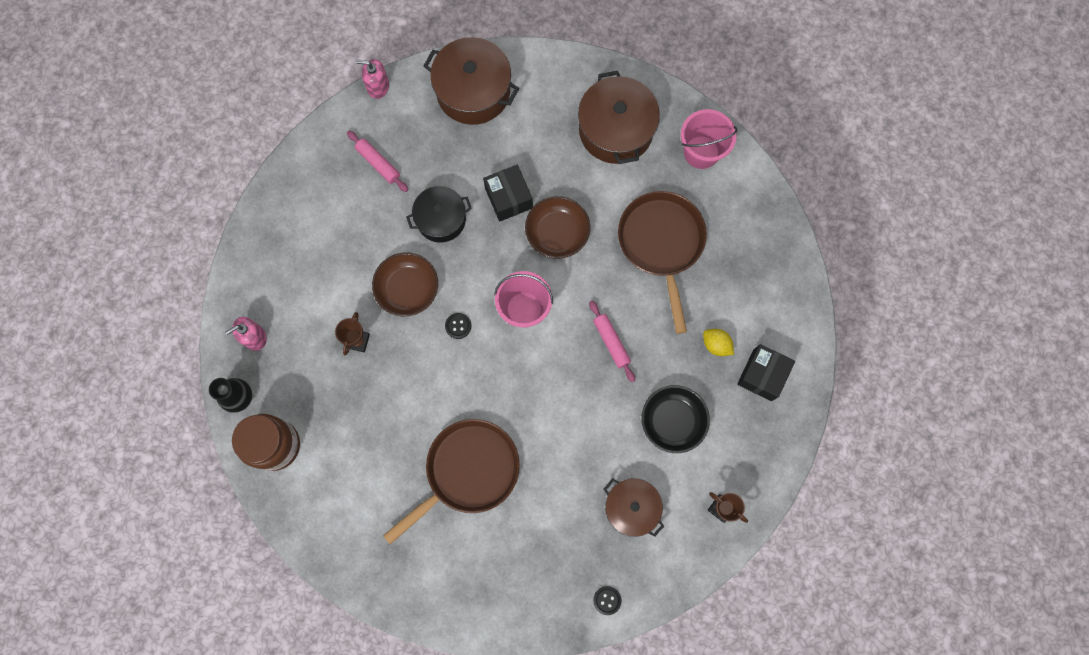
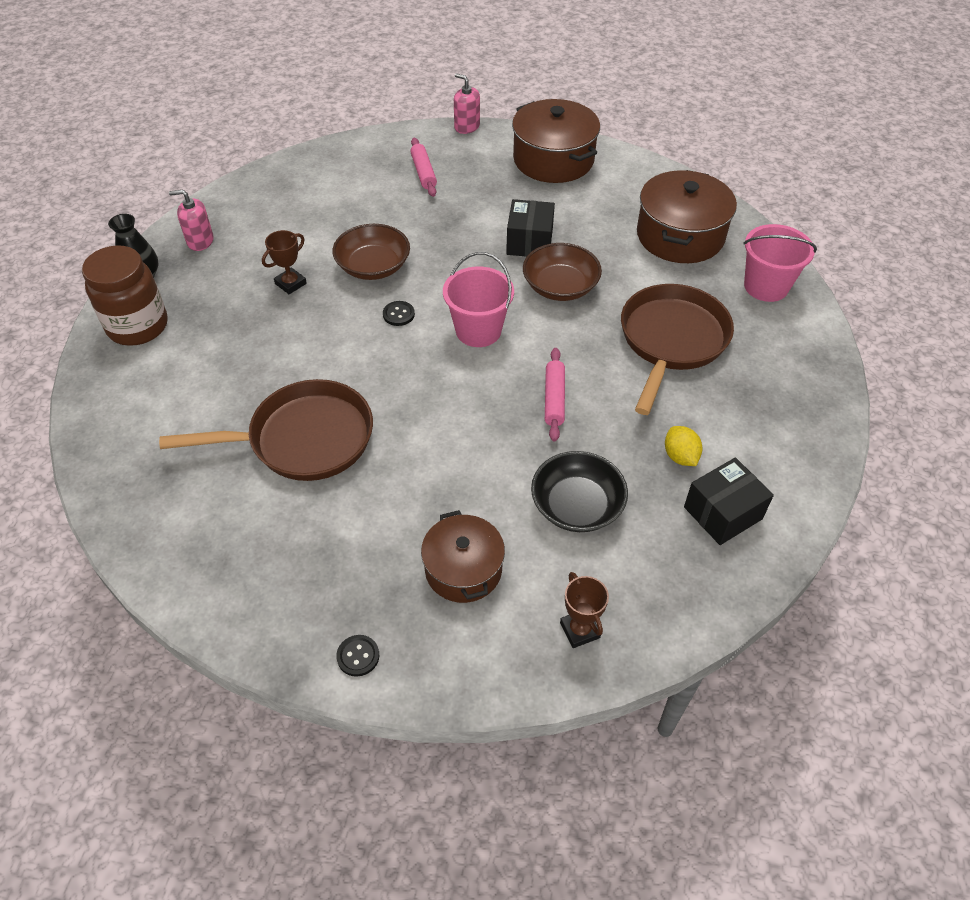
camera: 30 degrees right, 25 degrees down
black pot [406,186,472,243] -> none

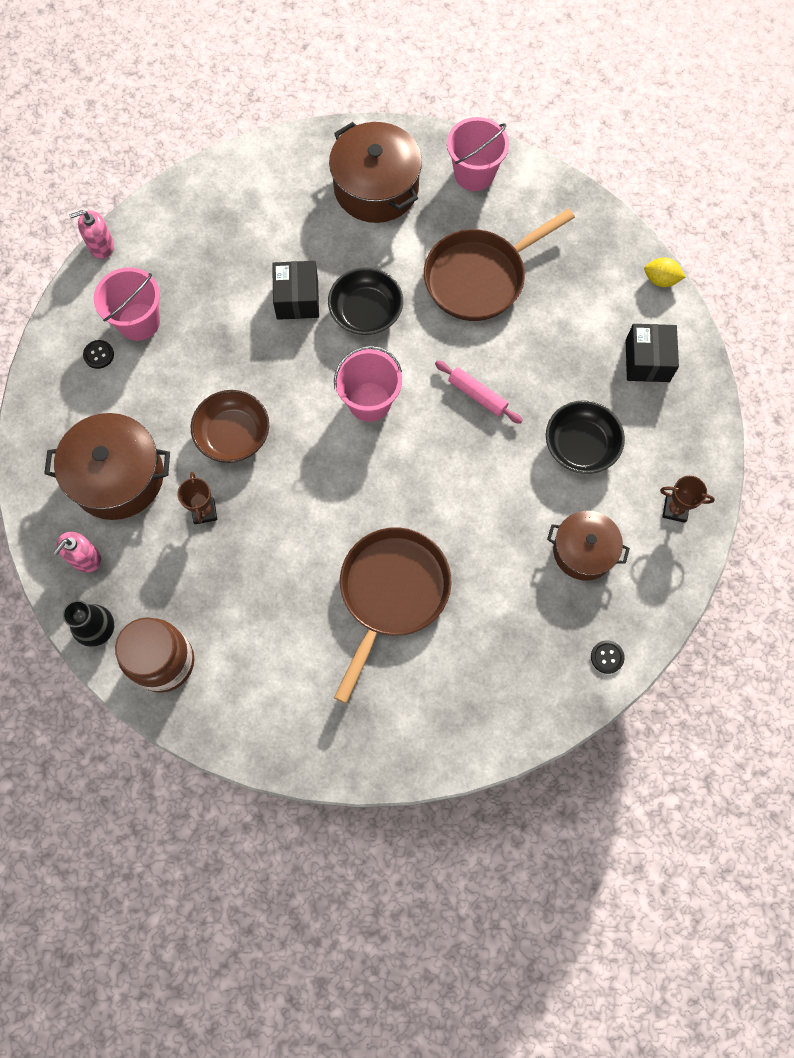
camera: 55 degrees left, 20 degrees up
black button [383,301,415,326] -> black button moved to [83,340,114,369]
pink rolling pin [410,138,437,197] -> pink bucket [94,267,160,341]
black box [506,199,555,257] -> black box turned 45 degrees clockwise [272,261,319,320]
brown pot [512,99,600,183] -> brown pot moved to [44,413,170,520]
brown bowl [523,243,602,301] -> black bowl [328,268,403,335]
brown pan [621,284,734,415] -> brown pan turned 90 degrees counterclockwise [424,209,575,321]
yellow lemon [665,426,702,466] -> yellow lemon moved to [644,258,685,287]

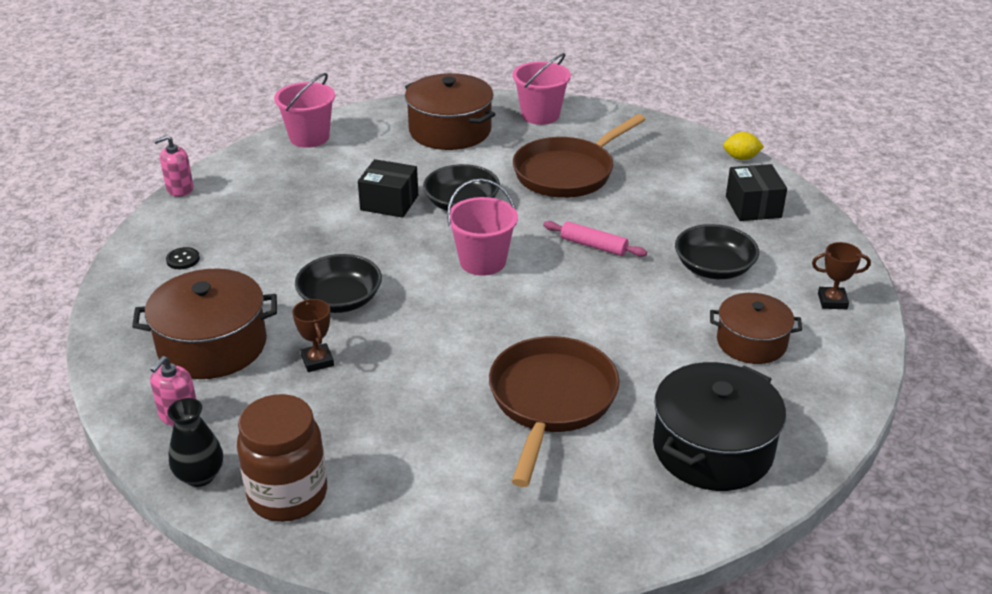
camera: 10 degrees left, 35 degrees down
pink bucket [94,267,160,341] -> pink bucket moved to [274,73,335,148]
brown bowl [191,390,269,463] -> black bowl [295,254,382,313]
black box [272,261,319,320] -> black box turned 60 degrees counterclockwise [358,159,418,218]
black button [591,640,625,674] -> none
none -> black pot [653,362,786,491]

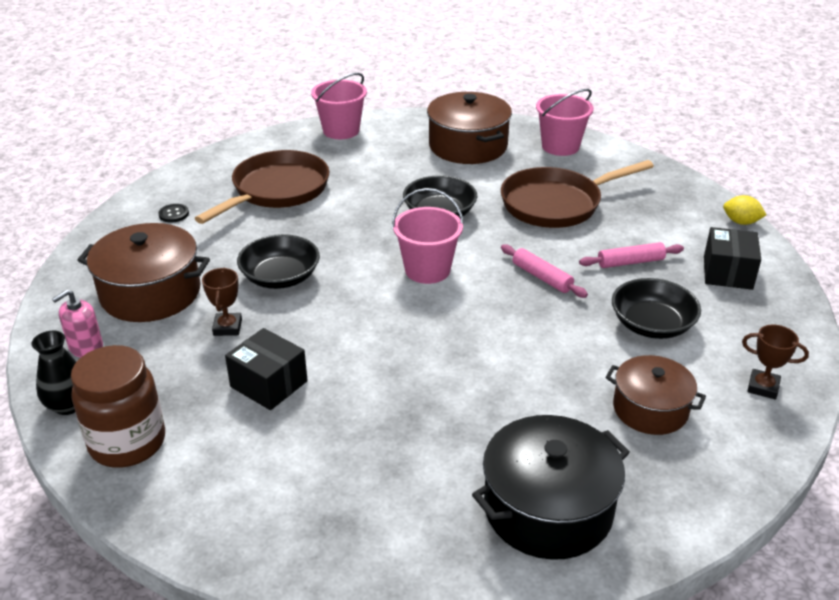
camera: 20 degrees right, 0 degrees up
pink soap dispenser [154,135,194,197] -> none
black box [358,159,418,218] -> black box moved to [225,328,308,410]
brown pan [489,336,619,487] -> brown pan moved to [194,150,329,224]
none -> pink rolling pin [579,242,684,268]

